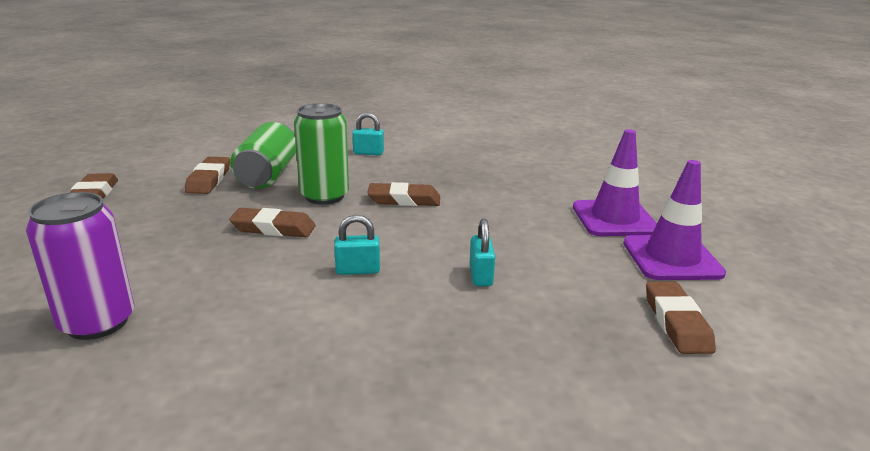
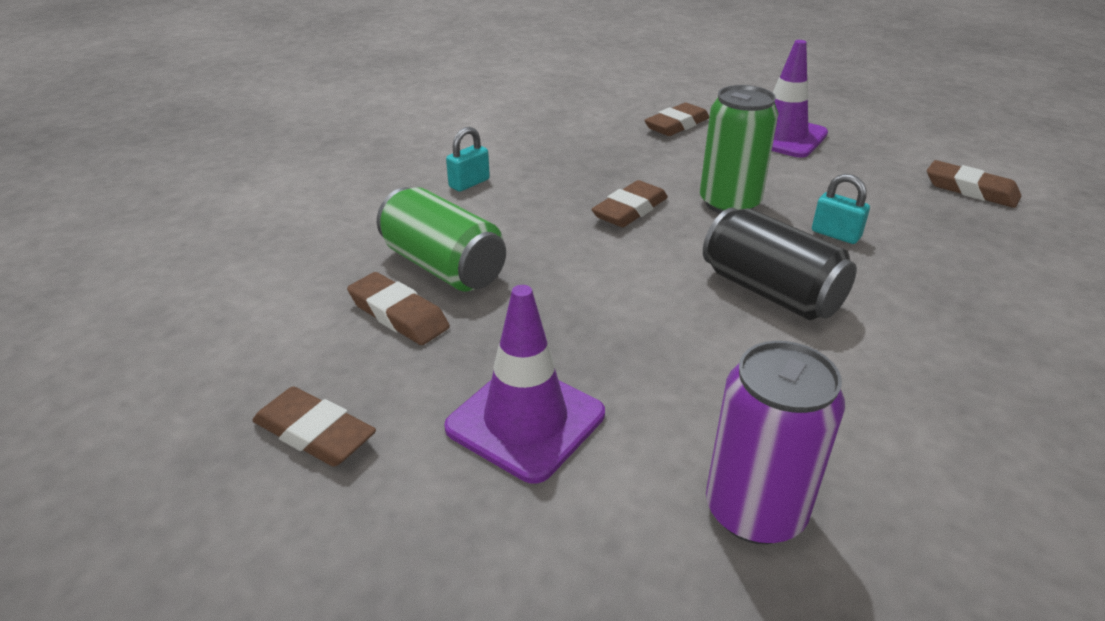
camera: 50 degrees left, 10 degrees up
brown eraser [229,208,316,237] -> brown eraser moved to [644,103,709,136]
green can [294,103,349,205] -> green can moved to [700,85,779,214]
turquoise padlock [334,215,380,275] -> black can [703,207,857,320]
purple traffic cone [623,160,726,280] -> purple traffic cone moved to [444,285,605,484]

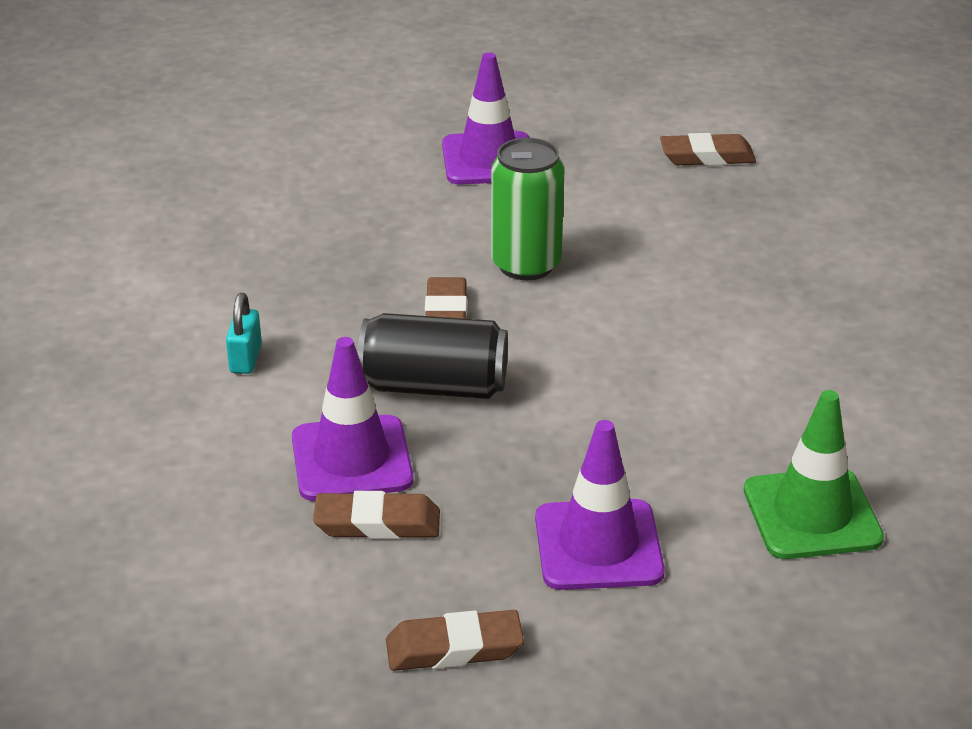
camera: 40 degrees left, 0 degrees up
green can [377,187,506,292] -> purple traffic cone [292,337,414,501]
brown eraser [644,103,709,136] -> none
black can [703,207,857,320] -> black can moved to [358,313,508,399]
purple can [706,341,845,544] -> green traffic cone [744,390,884,559]
turquoise padlock [812,174,870,244] -> none

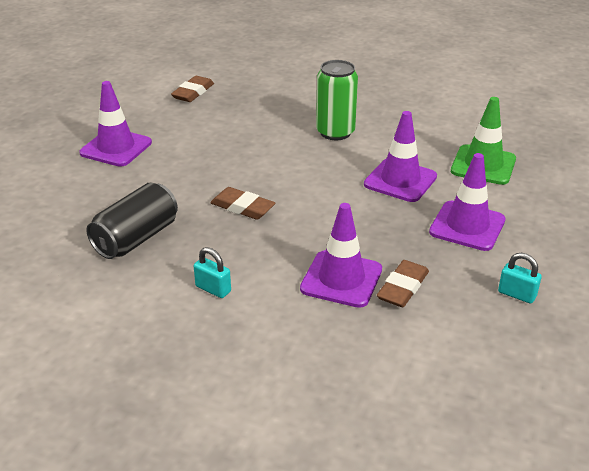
camera: 60 degrees left, 0 degrees up
black can [358,313,508,399] -> black can moved to [87,183,178,259]
brown eraser [386,610,524,671] -> turquoise padlock [498,253,542,304]
green can [491,138,565,280] -> green can moved to [316,60,358,140]
none -> purple traffic cone [364,111,437,202]

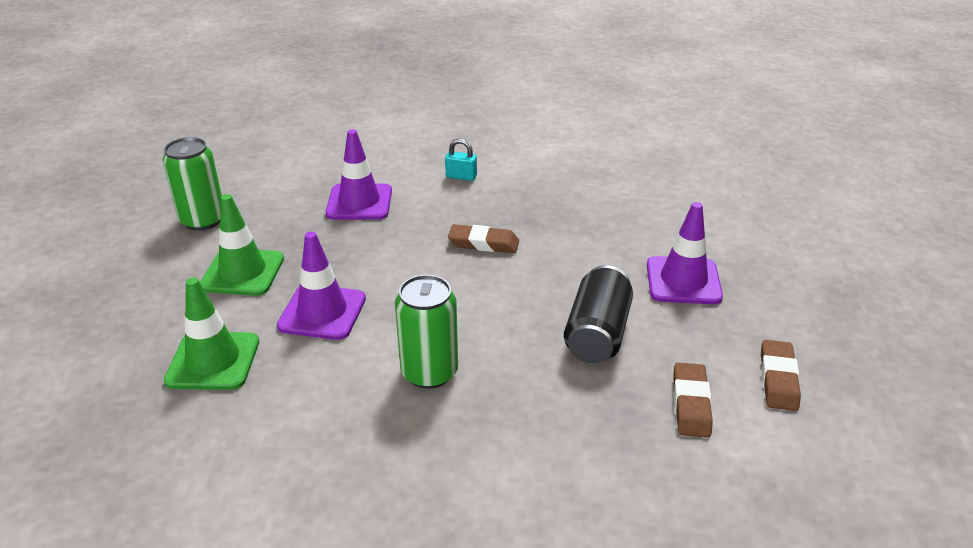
camera: 160 degrees right, 0 degrees up
black can [87,183,178,259] -> black can moved to [564,265,633,363]
brown eraser [377,260,429,307] -> brown eraser moved to [761,340,801,411]
purple traffic cone [429,153,505,251] -> green traffic cone [200,194,284,296]
turquoise padlock [498,253,542,304] -> green can [163,137,222,231]

